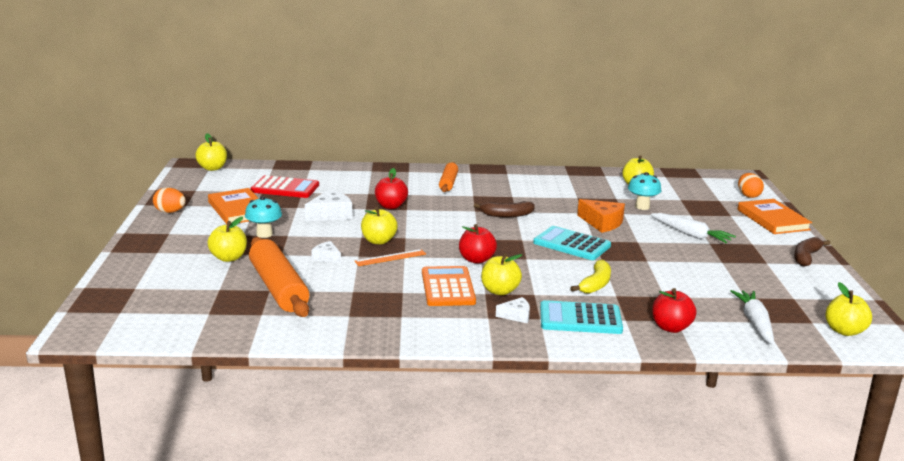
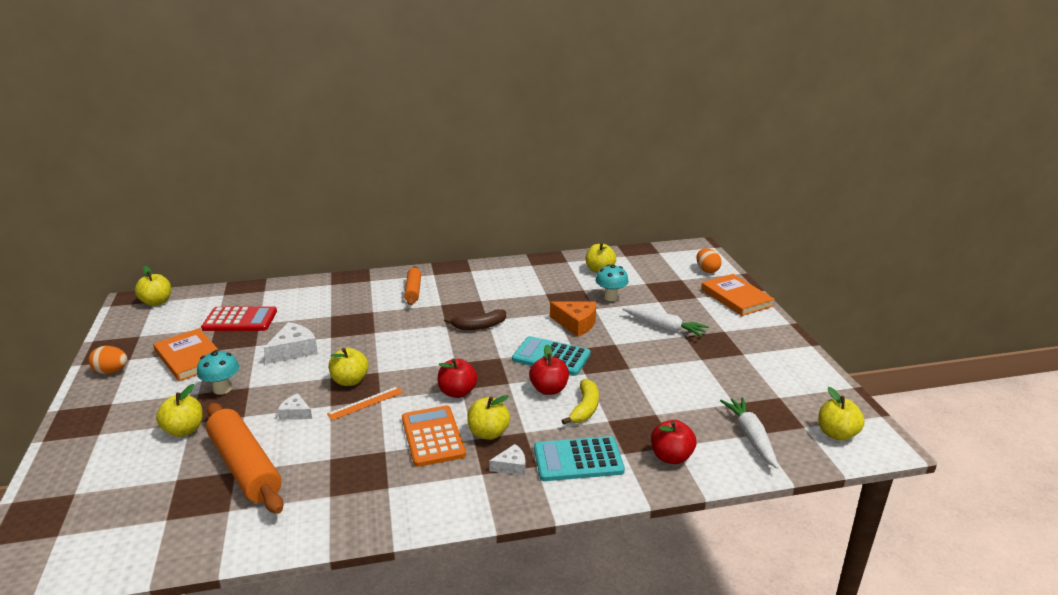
camera: 10 degrees left, 5 degrees up
red apple [375,168,408,209] -> red apple moved to [529,345,569,395]
brown banana [794,237,830,267] -> none

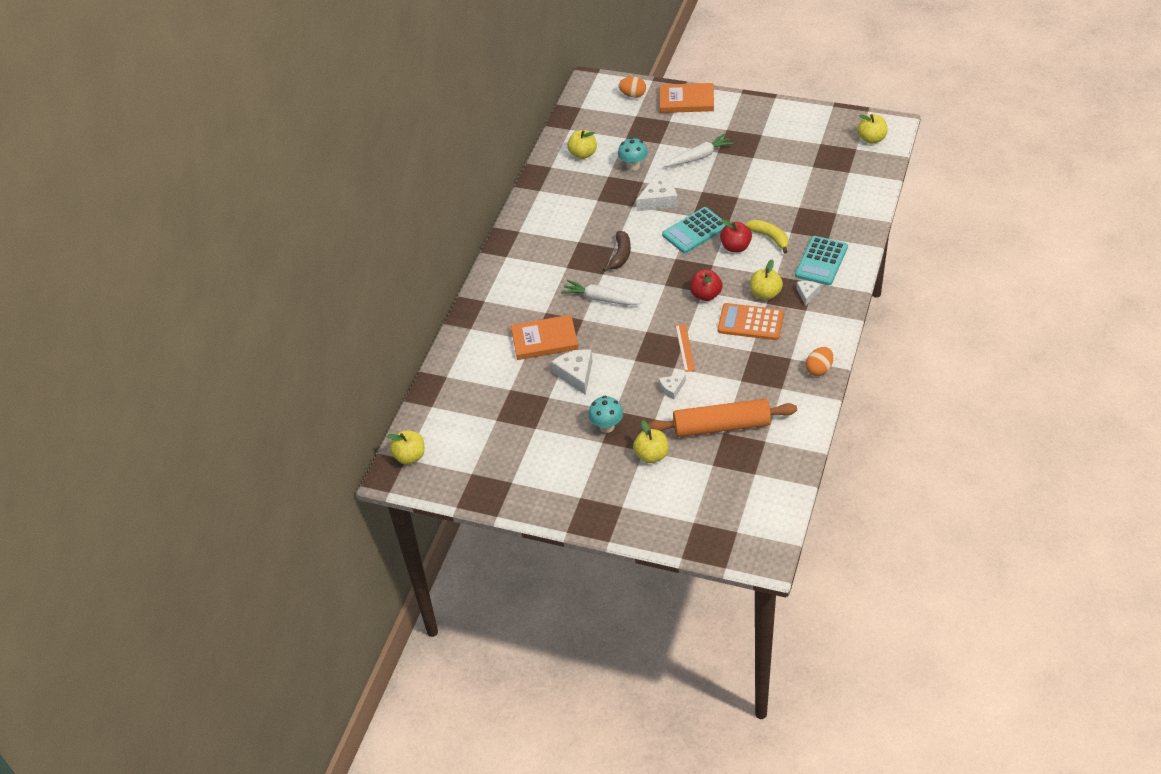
camera: 55 degrees left, 20 degrees up
orange egg [88,346,128,374] -> orange egg moved to [806,347,833,376]
orange book [153,328,219,381] -> orange book moved to [511,315,578,360]
red calculator [201,306,277,331] -> none
yellow apple [329,348,369,386] -> none
orange rolling pin [404,266,421,306] -> none
orange cheese [550,301,596,337] -> white cheese [636,175,678,211]
red apple [651,420,696,464] -> none
white carrot [720,397,779,469] -> white carrot moved to [561,280,642,305]

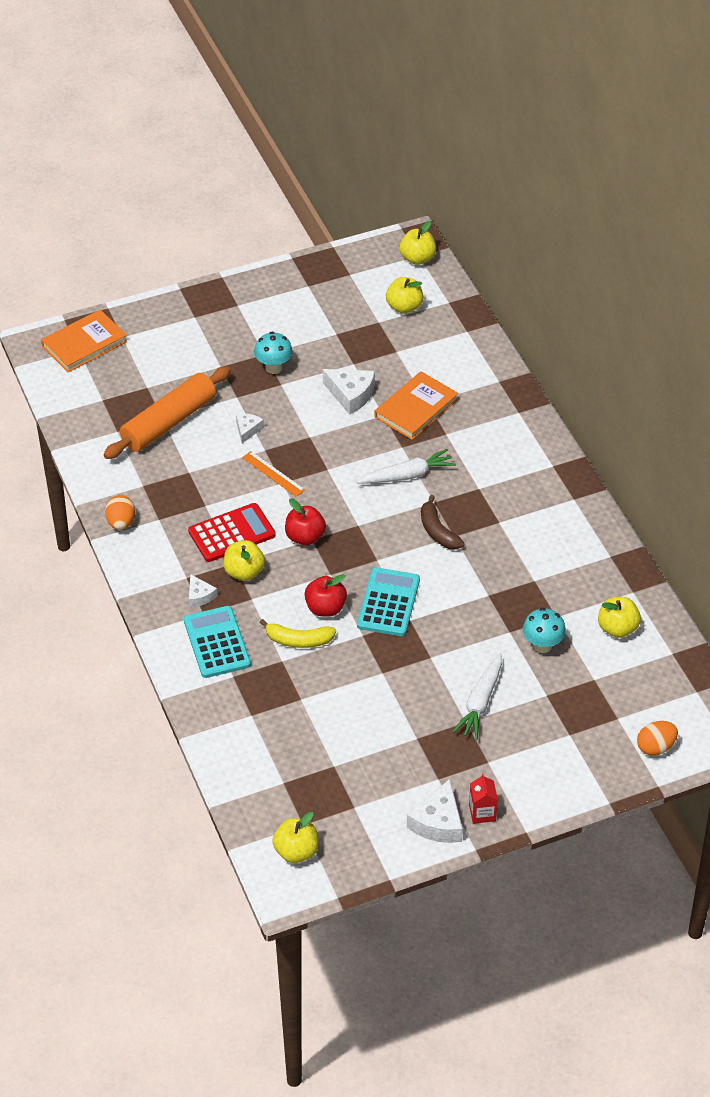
camera: 135 degrees right, 0 degrees up
yellow apple [633,420,669,463] -> yellow apple moved to [386,277,423,314]
white cheese [636,175,678,211] -> white cheese moved to [407,779,463,843]
orange book [660,83,714,113] -> orange book moved to [41,310,127,372]
orange calculator [718,303,784,340] -> red calculator [188,503,275,562]
none -> red carton [469,774,498,824]

